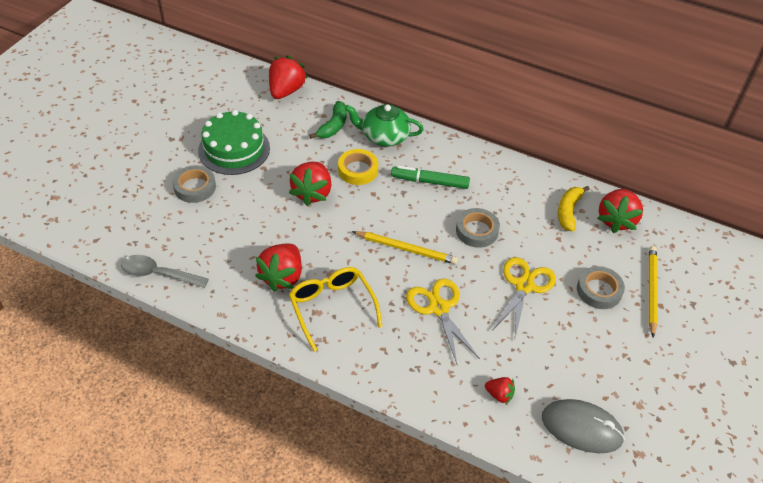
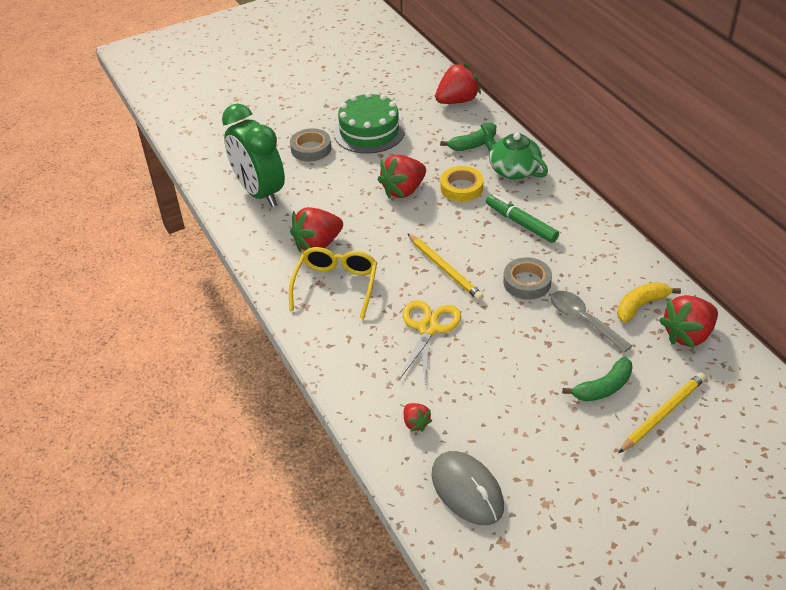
camera: 40 degrees right, 5 degrees down
grey spoon [121,255,209,288] -> grey spoon moved to [550,291,632,353]
yellow scissors [493,257,556,338] -> none
grey tape [577,266,625,309] -> green banana [562,357,633,402]
none -> green clock [222,104,285,207]

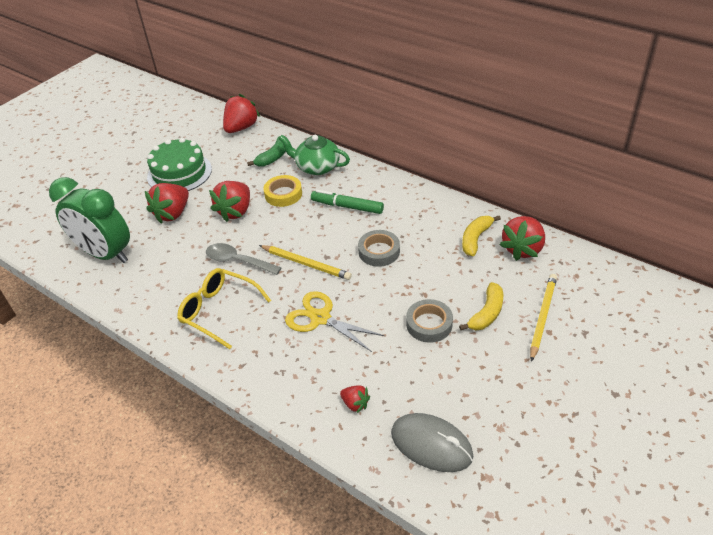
camera: 25 degrees left, 0 degrees up
yellow glasses [289,247,377,319] -> yellow glasses turned 45 degrees counterclockwise [177,268,271,349]
grey tape [290,128,331,162] -> grey tape moved to [406,299,453,343]
red strawberry [290,207,343,252] -> red strawberry moved to [145,183,189,224]
yellow scissors [399,300,461,383] -> yellow scissors turned 45 degrees counterclockwise [285,291,384,352]
grey spoon [550,291,632,353] -> grey spoon moved to [206,243,282,275]
green banana [562,357,633,402] -> yellow banana [459,282,503,330]

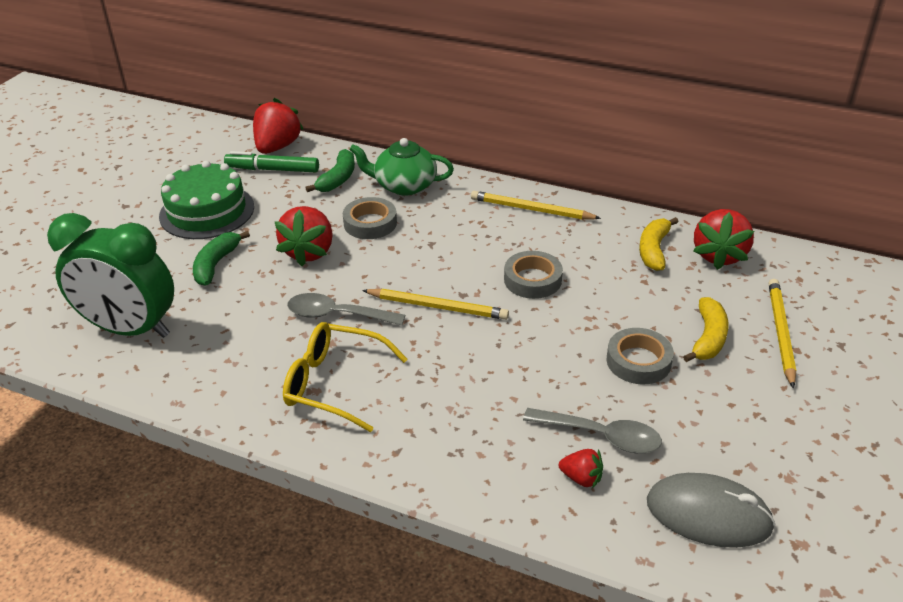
camera: 15 degrees left, 5 degrees down
red strawberry [145,183,189,224] -> green banana [193,231,250,286]
yellow tape [263,175,302,207] -> grey tape [343,197,397,239]
yellow scissors [285,291,384,352] -> none
green marker [311,190,384,214] -> green marker moved to [224,151,319,172]
none -> yellow pencil [471,191,601,220]
none -> grey spoon [523,408,662,453]

